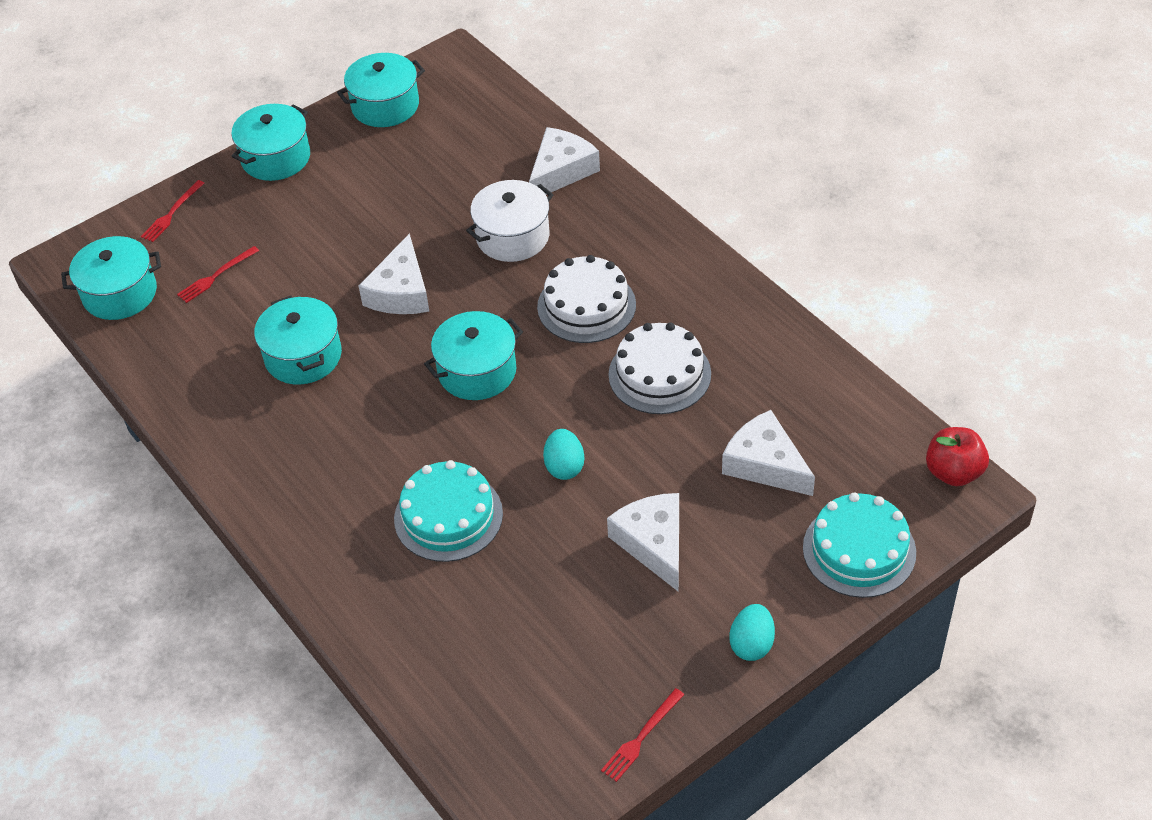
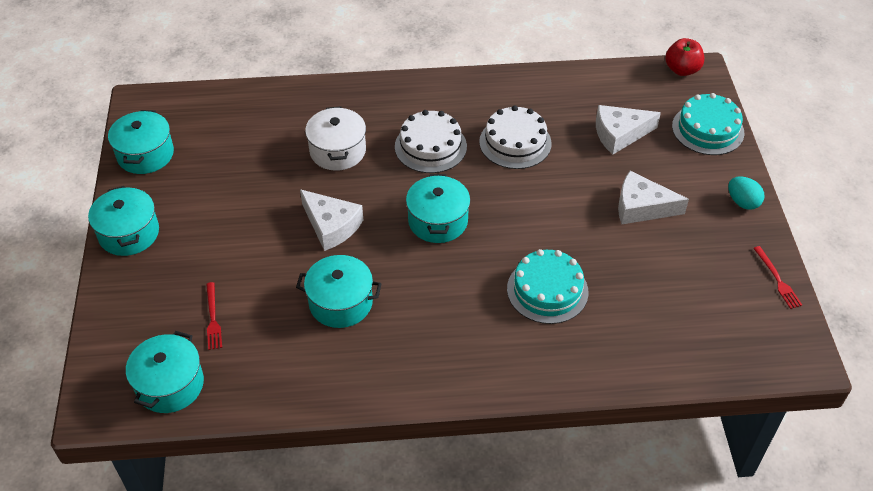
camera: 60 degrees left, 0 degrees up
red fork [141,180,204,242] -> none
white cheese [529,127,600,195] -> none
turquoise egg [543,429,584,480] -> none

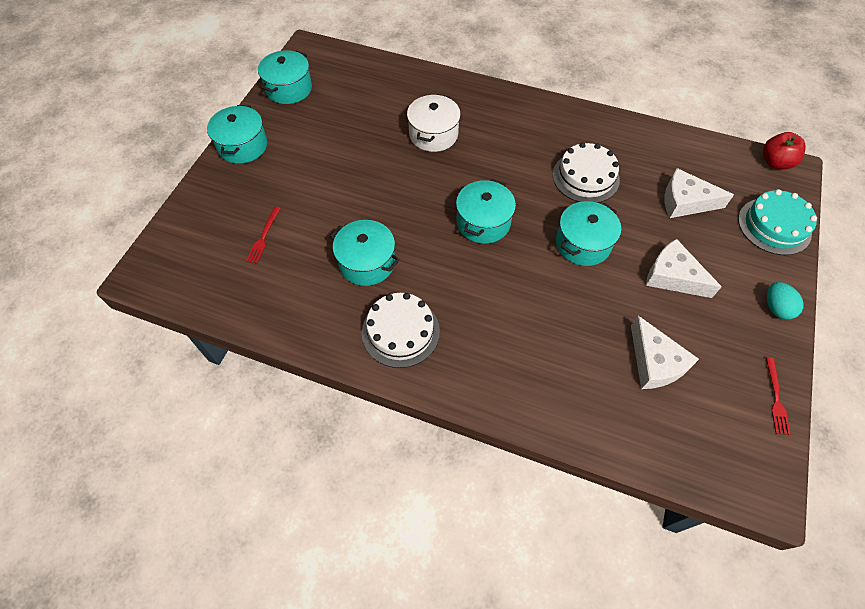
camera: 25 degrees right, 10 degrees up
turquoise pot [126,331,204,413] -> turquoise pot moved to [556,201,621,266]
white cheese [300,189,363,251] -> white cheese moved to [631,316,699,389]
white cake [395,110,467,173] -> white cake moved to [362,293,440,368]
turquoise cake [507,249,588,324] -> none

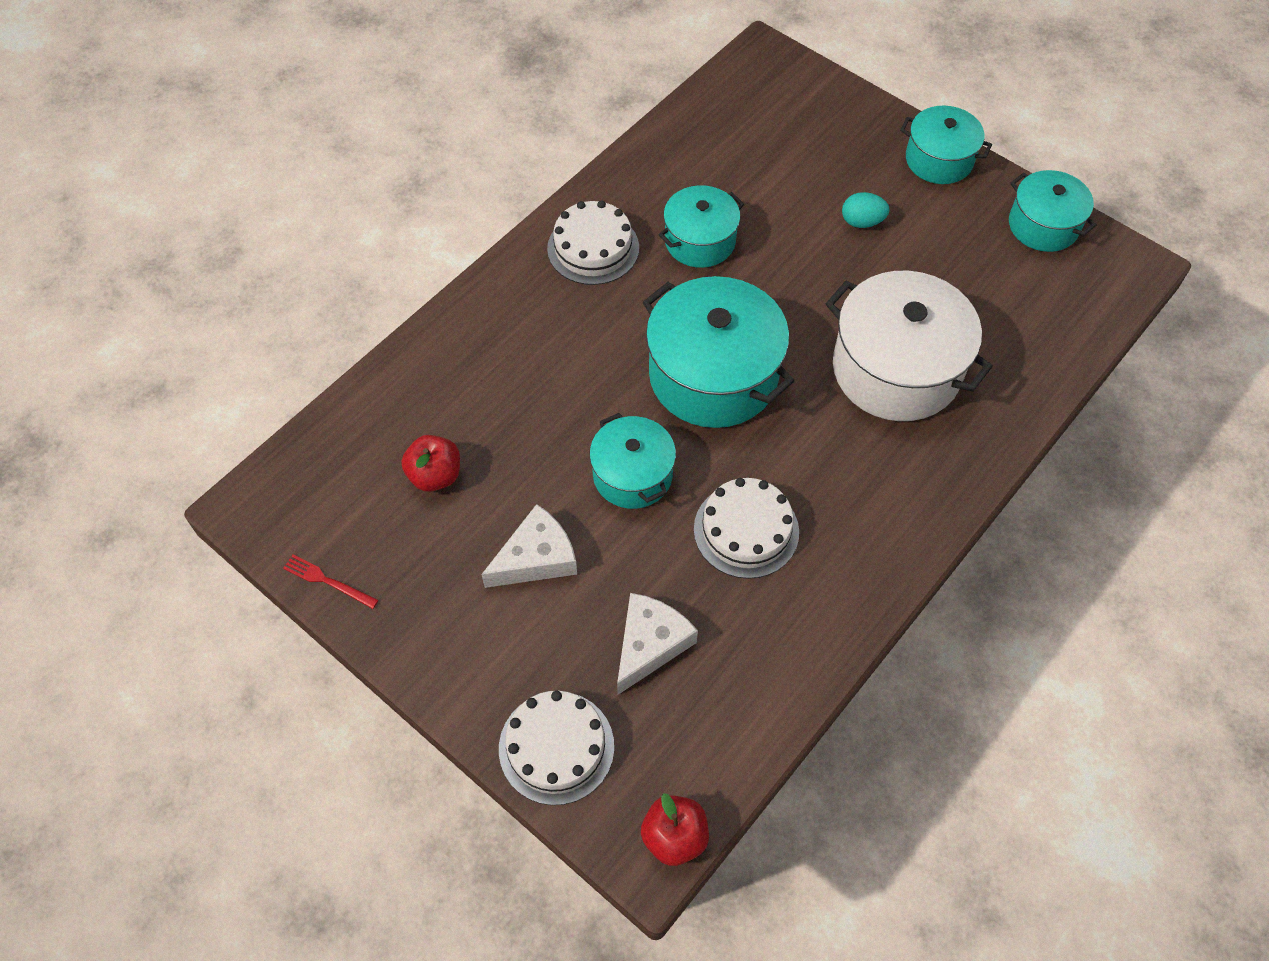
camera: 110 degrees right, 0 degrees up
red fork [246,207,281,264] -> none
white pot [407,94,461,152] -> white pot [826,271,993,421], size x1.70
turquoise pot [456,179,516,244] -> turquoise pot [642,276,794,428], size x1.70
white cheese [631,316,699,389] -> red apple [401,435,460,492]
turquoise cake [738,189,817,255] -> white cake [499,691,614,805]
turquoise egg [767,282,804,320] -> turquoise egg moved to [842,192,889,228]

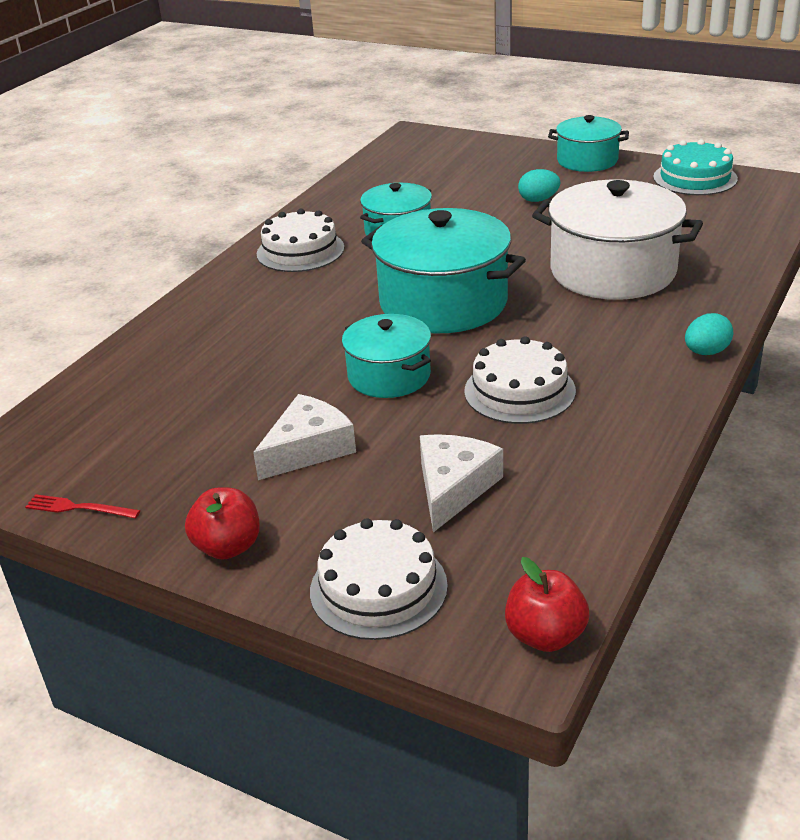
camera: 10 degrees left, 25 degrees down
red apple [401,435,460,492] -> red apple moved to [185,487,260,560]
turquoise pot [1009,170,1097,252] -> turquoise cake [653,139,738,195]
none -> turquoise egg [685,313,733,355]

